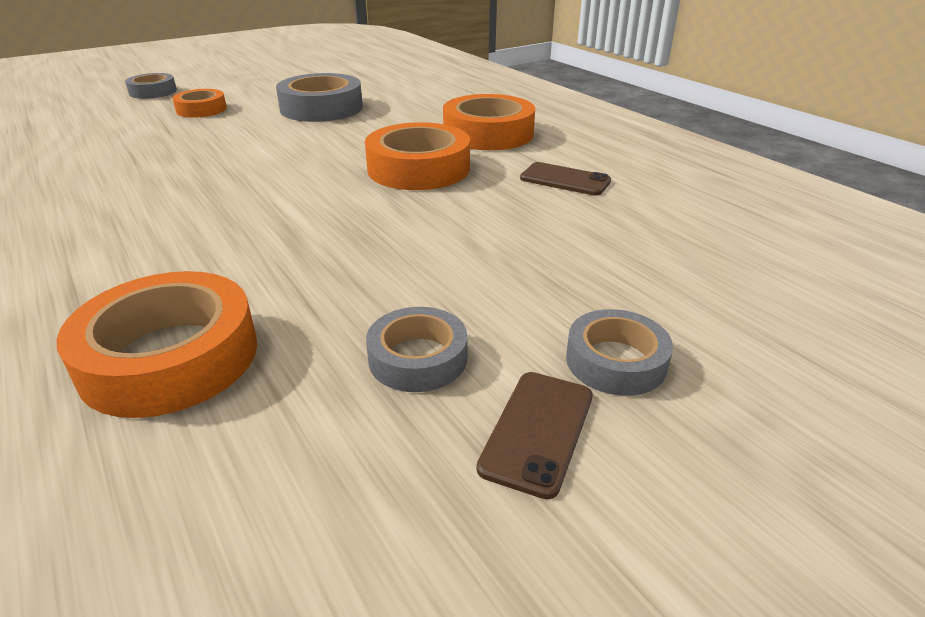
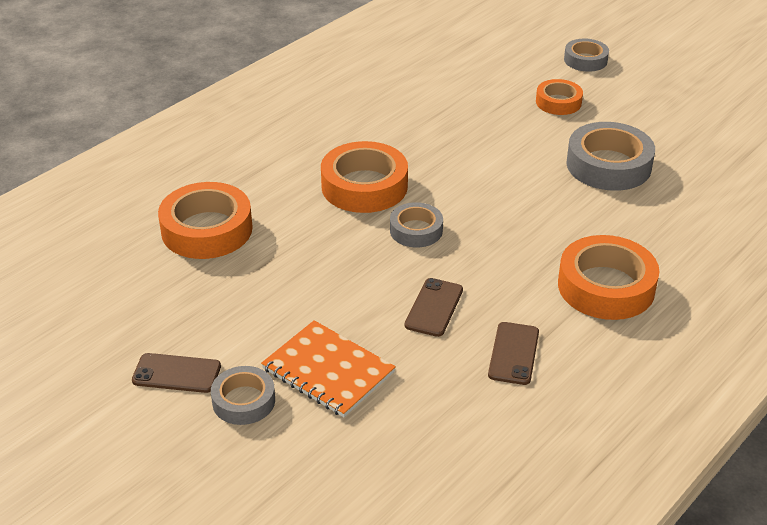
camera: 75 degrees right, 5 degrees up
orange tape [365,122,470,190] -> orange tape moved to [321,141,408,213]
grey tape [366,307,468,392] -> grey tape moved to [390,202,443,247]
none -> orange notebook [261,320,396,417]
none -> brown phone [405,278,463,337]

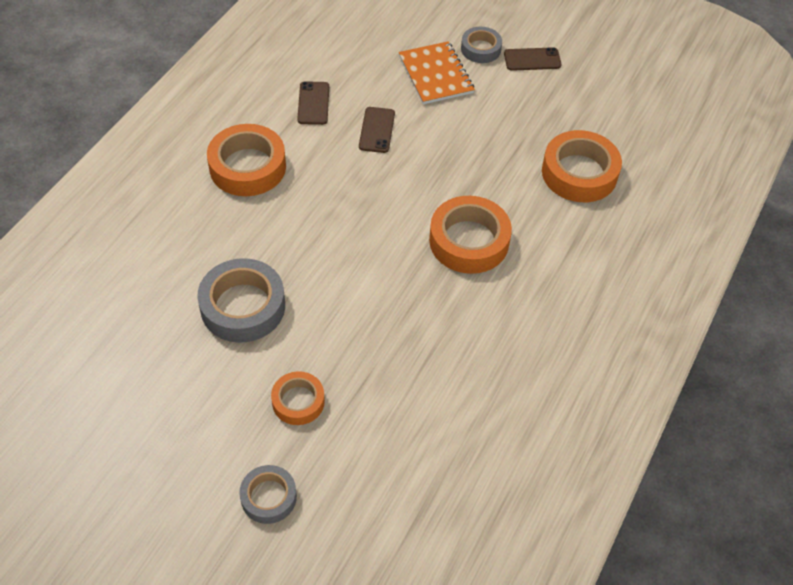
camera: 165 degrees right, 15 degrees up
orange notebook [261,320,396,417] -> orange notebook turned 45 degrees clockwise [399,41,475,104]
grey tape [390,202,443,247] -> none

